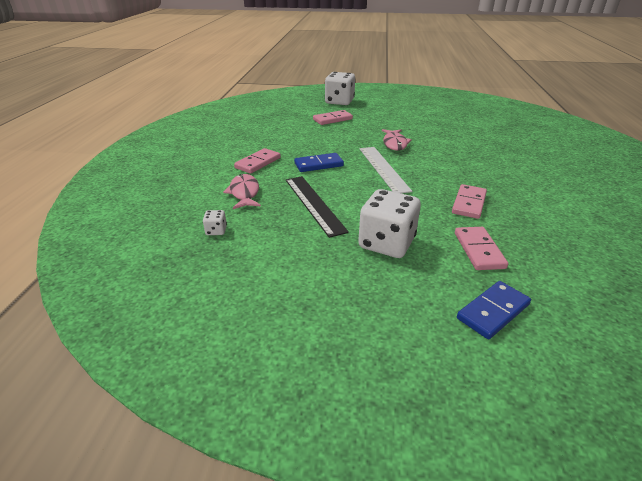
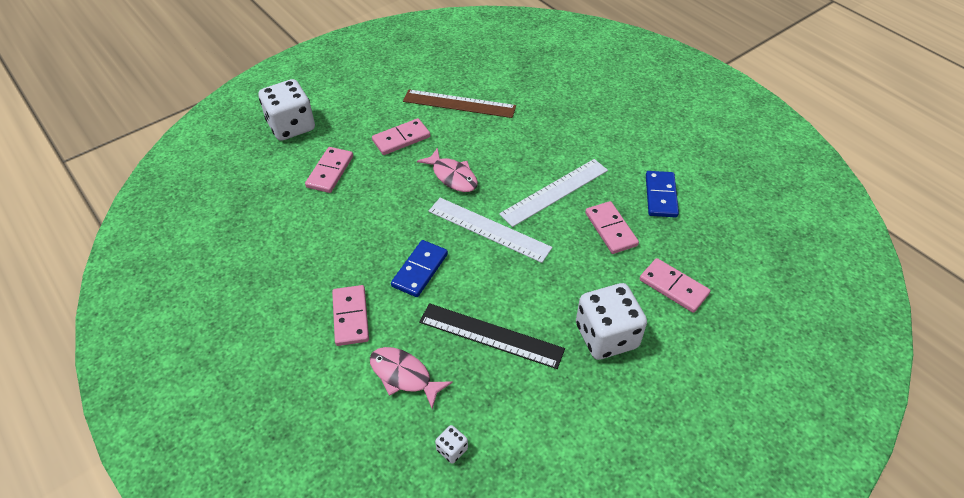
camera: 45 degrees left, 15 degrees up
blue domino [457,281,531,339] -> blue domino moved to [646,171,679,217]
none -> pink domino [372,118,430,155]
none -> brown ruler [403,89,516,118]
none -> white ruler [499,159,608,227]

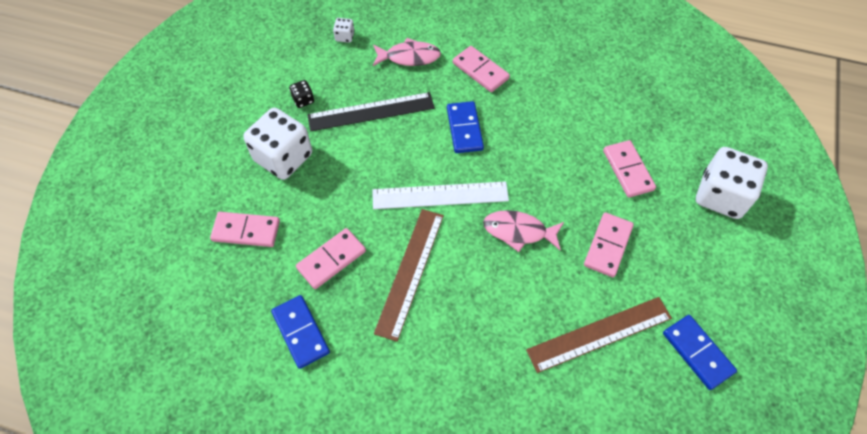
camera: 145 degrees right, 10 degrees up
white ruler [499,159,608,227] -> brown ruler [374,209,444,342]
pink domino [585,201,639,254] -> pink domino turned 75 degrees counterclockwise [296,228,366,289]
none -> black dice [289,80,314,108]
none -> blue domino [663,315,737,390]

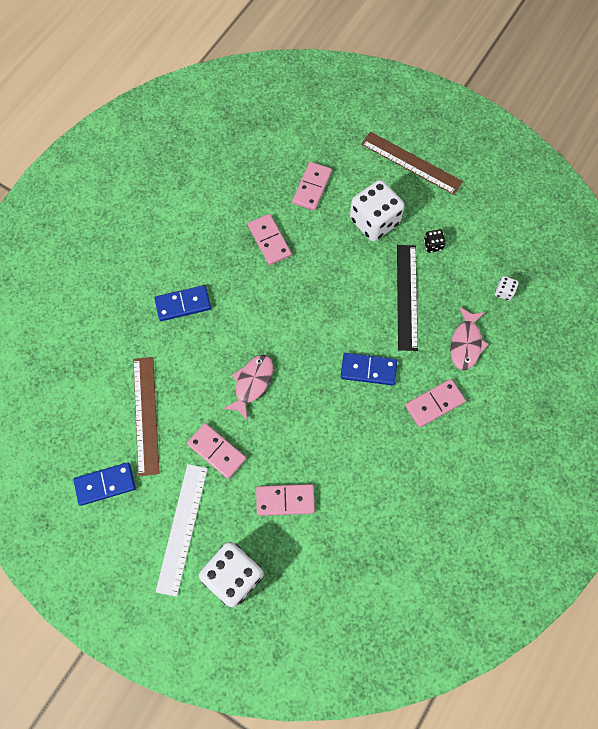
camera: 105 degrees right, 10 degrees up
blue domino [271,295,330,369] -> blue domino moved to [155,285,211,321]
white ruler [372,181,509,209] -> white ruler moved to [156,464,208,597]
brown ruler [374,209,444,342] -> brown ruler moved to [361,132,463,195]

